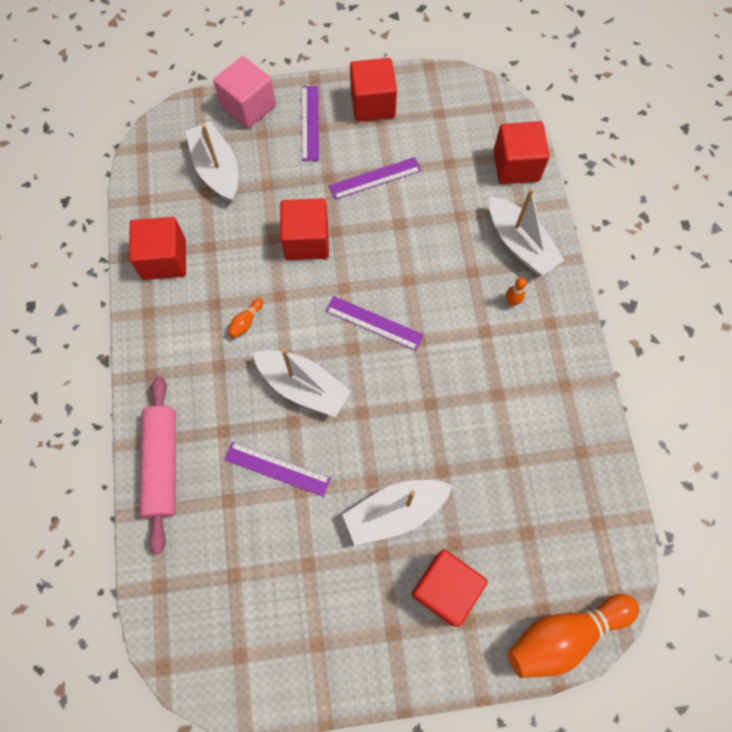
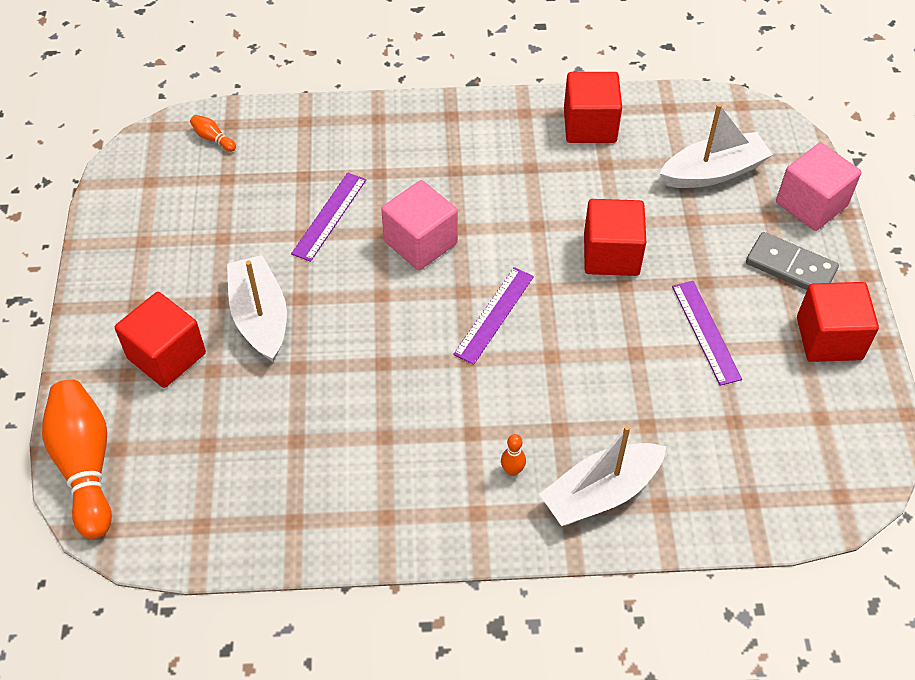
camera: 95 degrees right, 15 degrees down
pink rolling pin [140,376,176,554] -> none
orange bowling pin [228,298,263,338] -> orange bowling pin moved to [190,115,236,152]
white boat [253,348,351,417] -> pink cube [381,180,458,270]
purple ruler [302,86,319,161] -> grey domino [746,232,839,290]
red cube [493,121,550,184] -> none

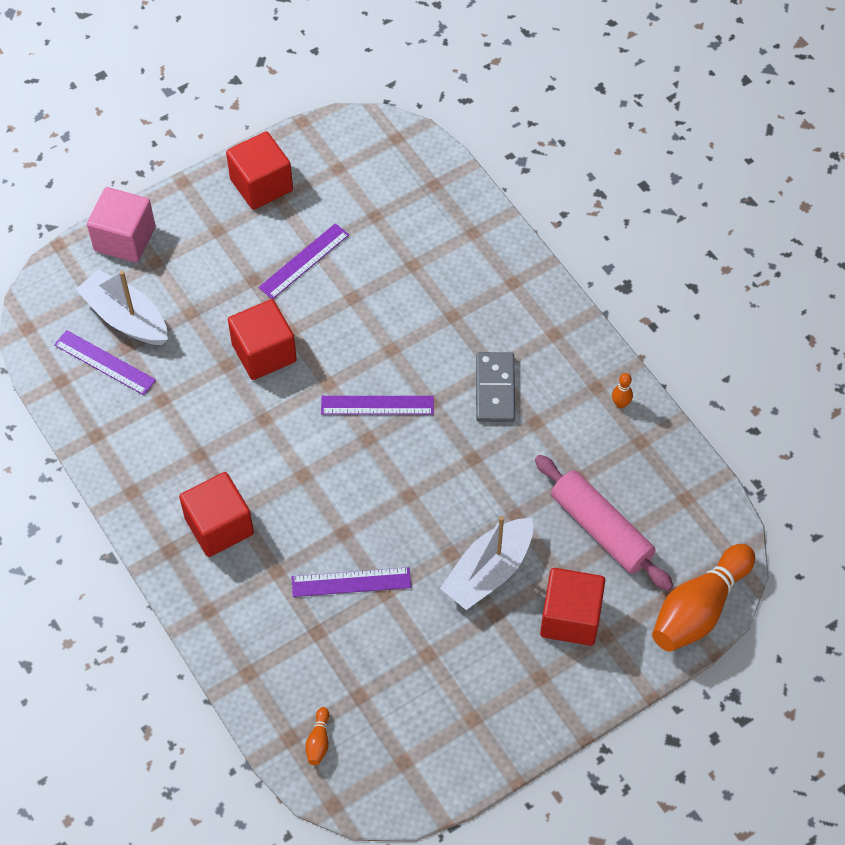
camera: 120 degrees left, 5 degrees up
pink cube [381,180,458,270] -> none
orange bowling pin [501,434,526,476] -> orange bowling pin moved to [612,373,633,408]
white boat [539,425,666,526] -> none
red cube [564,72,622,143] -> red cube moved to [179,472,254,557]
grey domino [746,232,839,290] -> grey domino moved to [476,352,515,422]
none -> purple ruler [54,330,156,395]
none -> pink rolling pin [535,455,673,591]

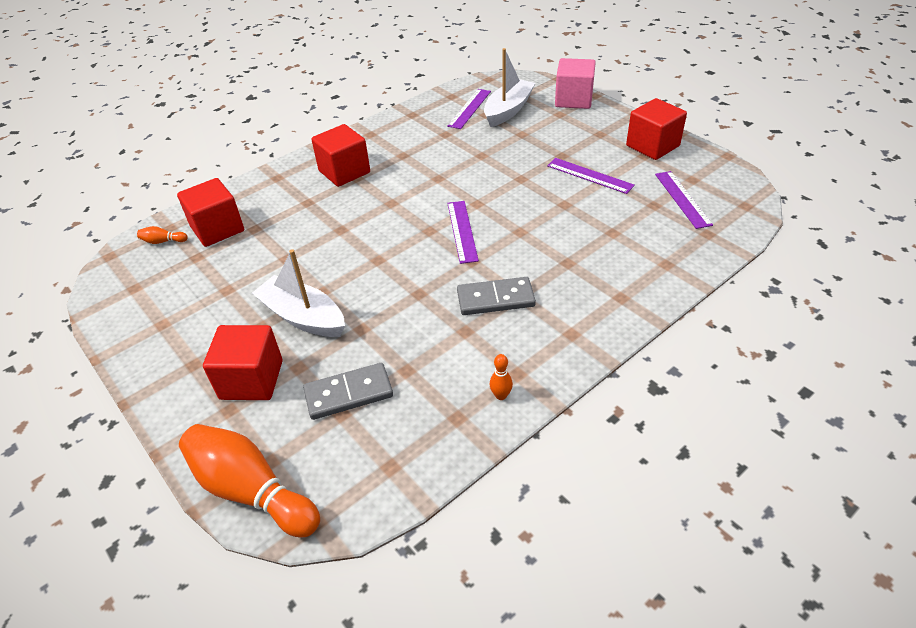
camera: 85 degrees right, 15 degrees down
red cube [228,299,297,380] -> red cube moved to [177,178,244,247]
purple ruler [291,567,411,597] -> purple ruler moved to [655,171,713,229]
pink rolling pin [535,455,673,591] -> grey domino [303,363,393,420]

